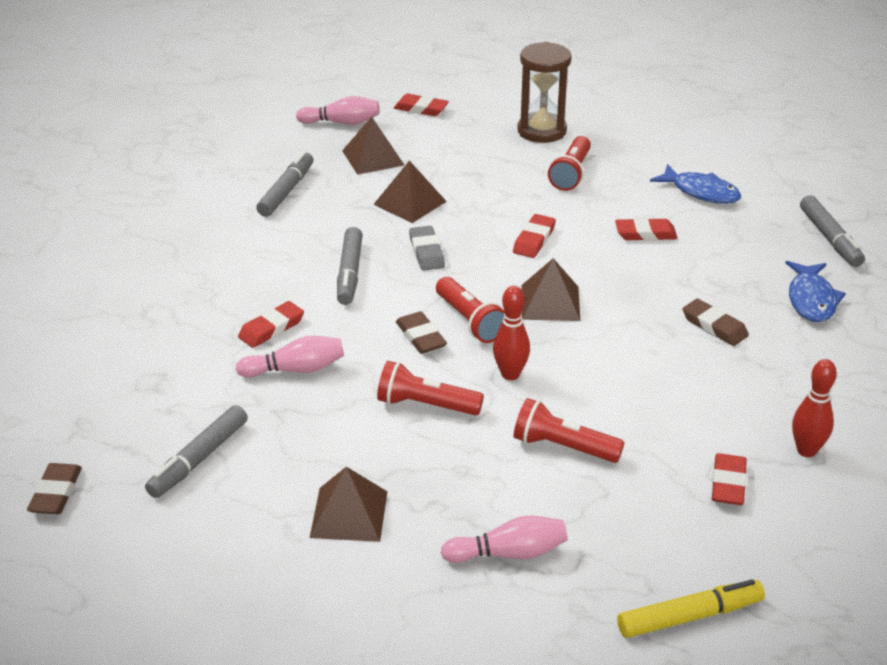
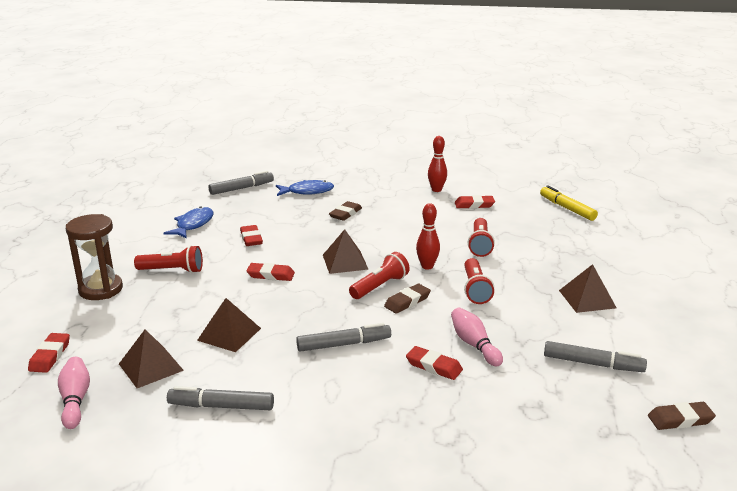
camera: 105 degrees left, 10 degrees down
grey eraser [409,226,445,271] -> none
pink bowling pin [441,516,568,563] -> none

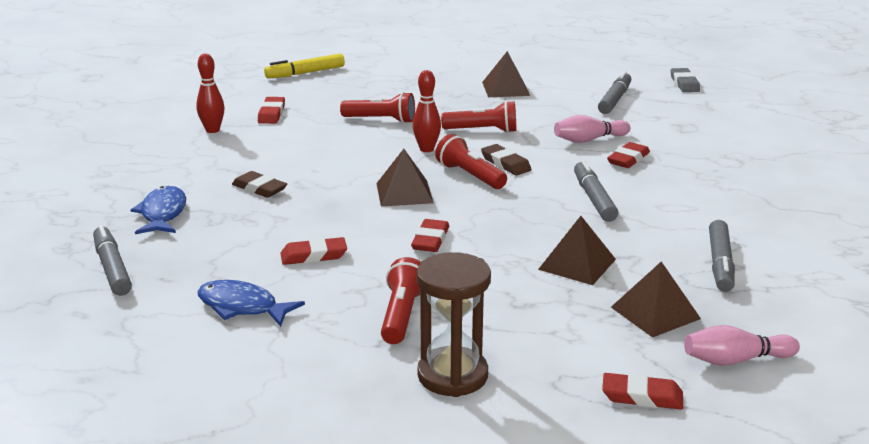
camera: 85 degrees left, 0 degrees up
brown eraser [648,402,716,430] -> grey eraser [671,68,700,92]

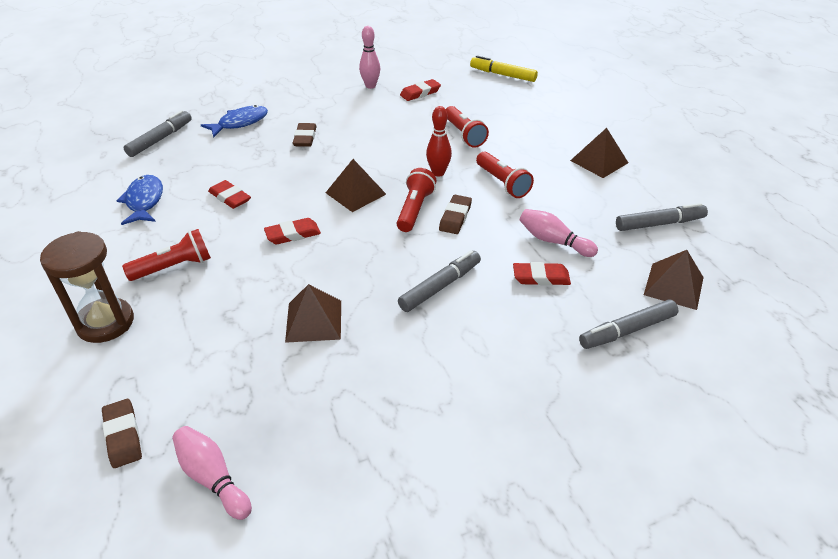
camera: 55 degrees right, 15 degrees up
red bowling pin [196,53,225,133] -> pink bowling pin [359,26,380,89]
red eraser [602,373,683,410] -> brown eraser [102,399,142,468]
brown pyramid [611,261,701,337] -> brown pyramid moved to [644,250,704,310]
grey eraser [671,68,700,92] -> none
grey marker [709,220,735,292] -> grey marker moved to [579,299,678,349]

